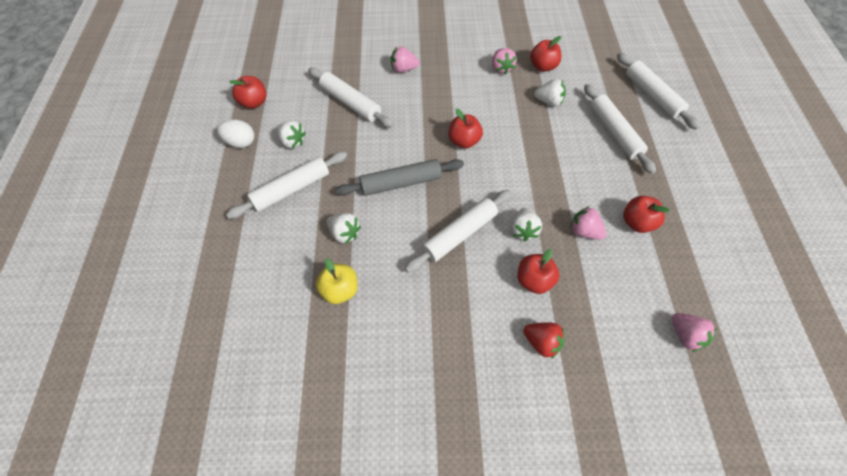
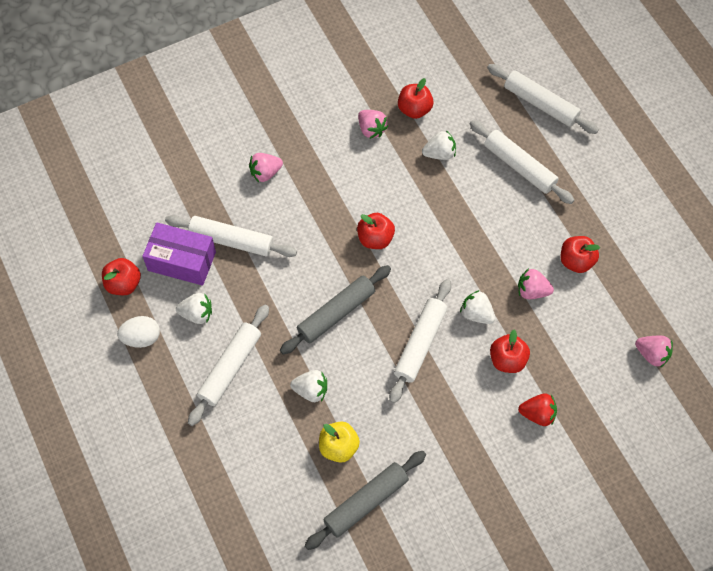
camera: 25 degrees left, 5 degrees up
white strawberry [511,208,542,242] -> white strawberry turned 150 degrees clockwise [460,290,496,324]
none -> purple box [142,222,216,286]
none -> grey rolling pin [304,451,426,550]

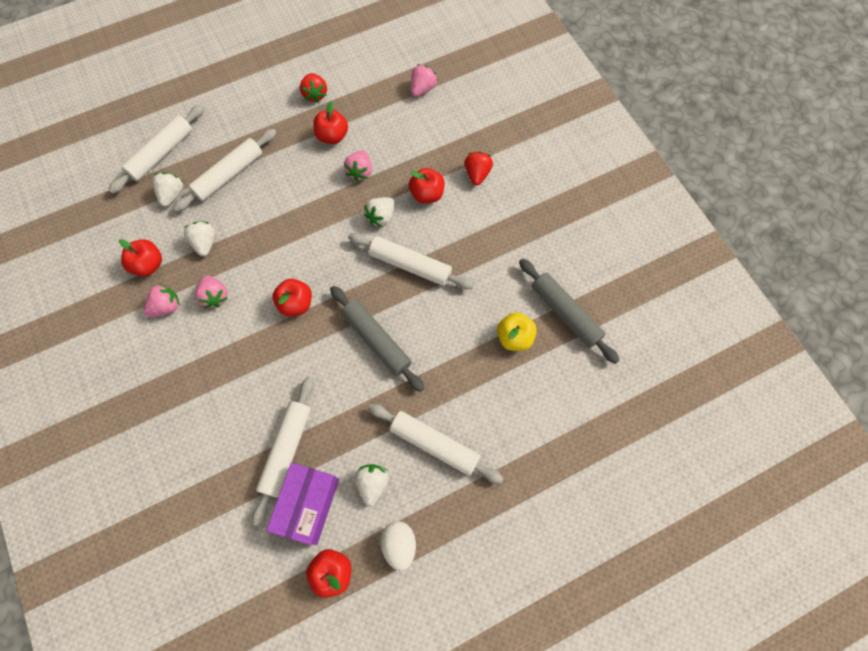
camera: 90 degrees left, 5 degrees up
pink strawberry [249,153,283,182] -> pink strawberry moved to [195,275,228,308]
white strawberry [290,370,327,402] -> white strawberry moved to [152,173,183,207]
none -> red strawberry [300,73,327,103]

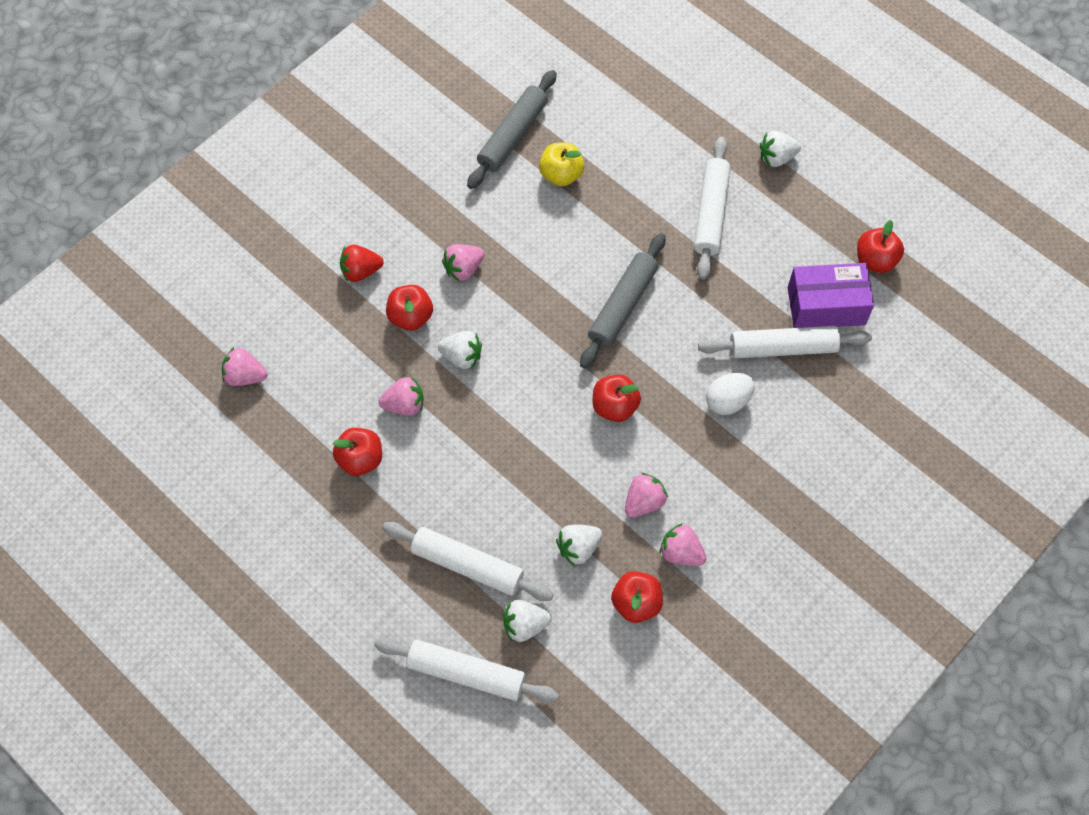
camera: 110 degrees left, 5 degrees down
red strawberry [300,73,327,103] -> none
white rolling pin [348,233,474,290] -> none
white strawberry [355,464,389,506] -> white strawberry moved to [760,131,801,167]
white egg [380,521,416,571] -> white egg moved to [706,373,755,415]
none -> pink strawberry [442,244,484,282]

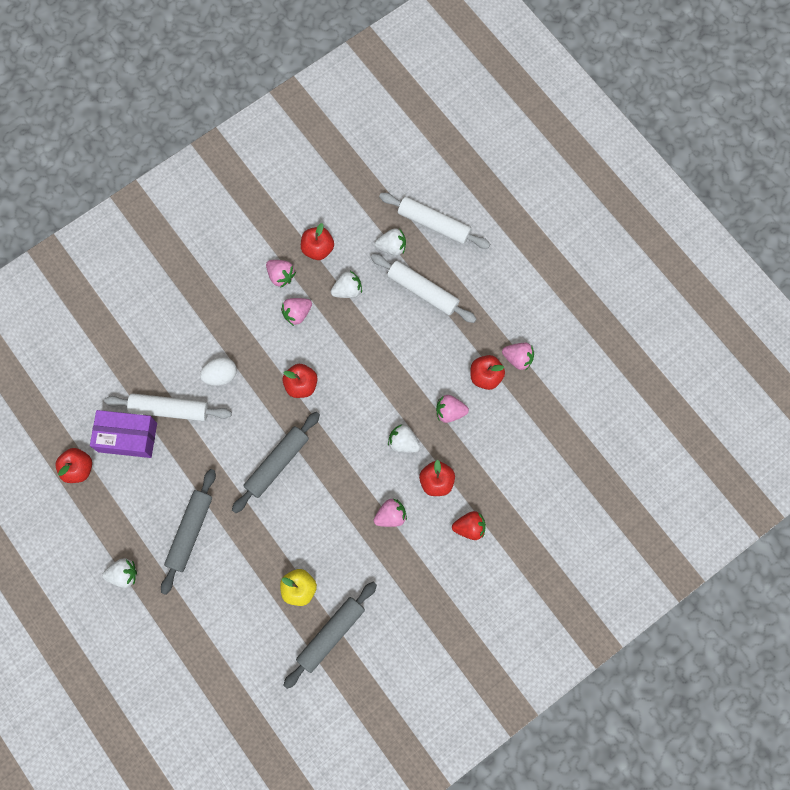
camera: 170 degrees left, 10 degrees up
pink strawberry [222,347,267,386] -> pink strawberry moved to [502,343,534,370]
white rolling pin [694,137,731,279] -> grey rolling pin [161,469,216,595]

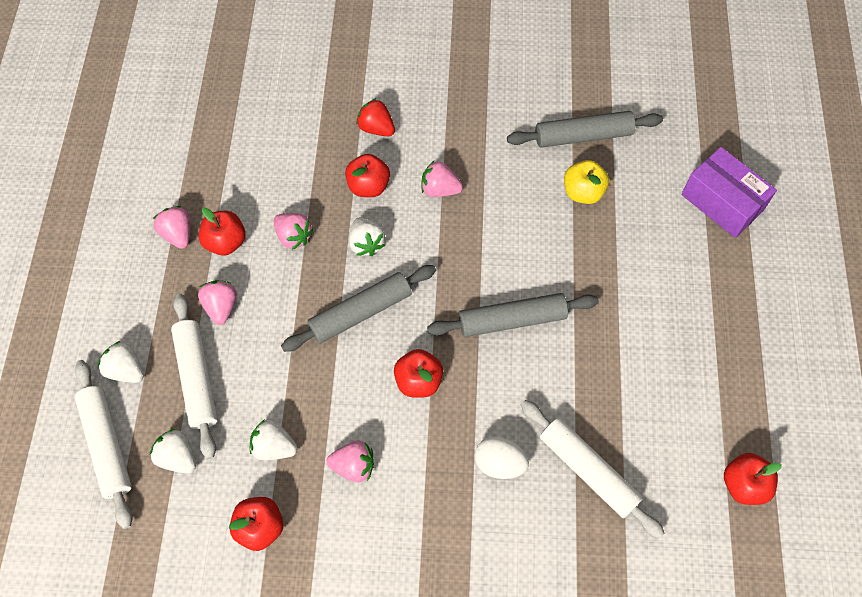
camera: 140 degrees left, 10 degrees down
purple box [90,410,157,458] -> purple box moved to [681,147,777,238]
white strawberry [102,558,137,588] -> white strawberry moved to [98,341,144,383]
grey rolling pin [161,469,216,595] -> grey rolling pin moved to [281,265,436,352]
pink strawberry [266,260,296,288] -> pink strawberry moved to [198,280,237,325]

